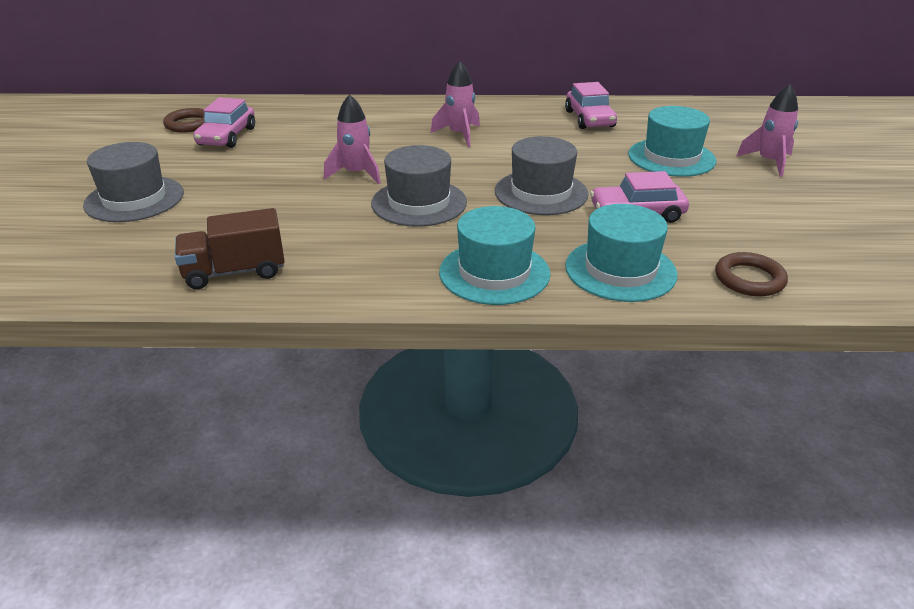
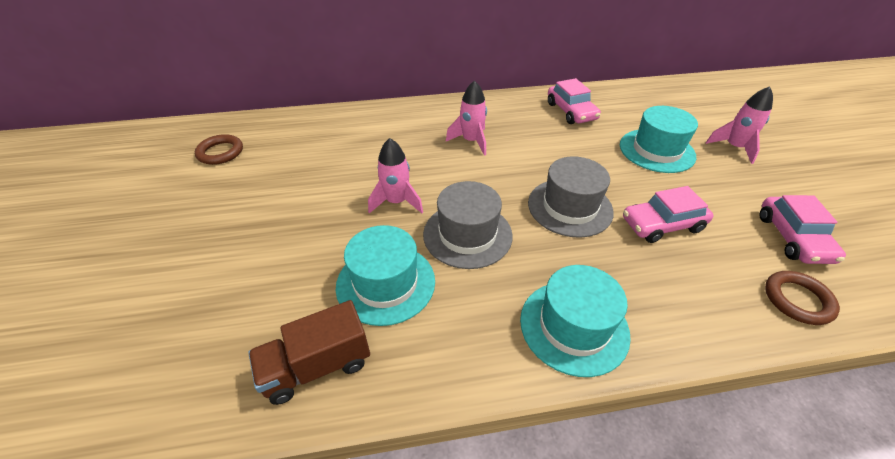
camera: 10 degrees left, 10 degrees up
grey hat [83,142,184,222] -> none
pink car [193,97,255,148] -> pink car moved to [759,195,846,264]
turquoise hat [565,204,678,302] -> turquoise hat moved to [336,225,435,326]

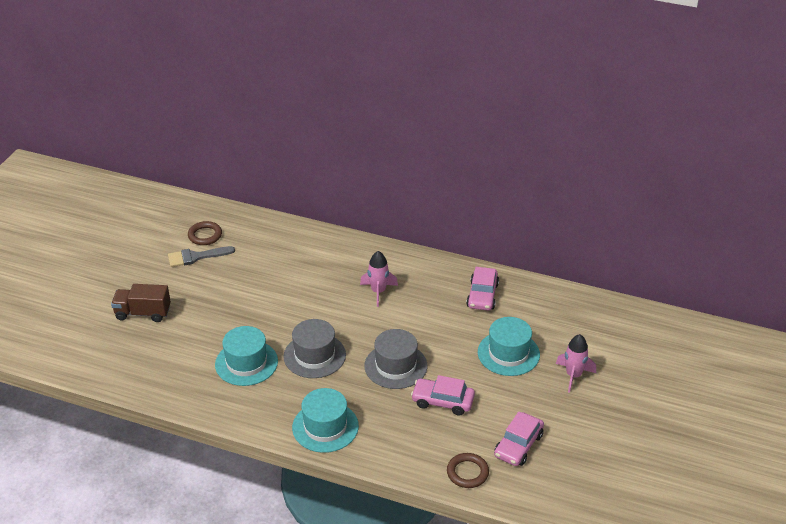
camera: 30 degrees right, 5 degrees down
brown truck [248,300,370,405] -> brown truck moved to [111,284,171,322]
pink rocket [368,138,423,213] -> none
none -> grey brush [168,246,235,267]

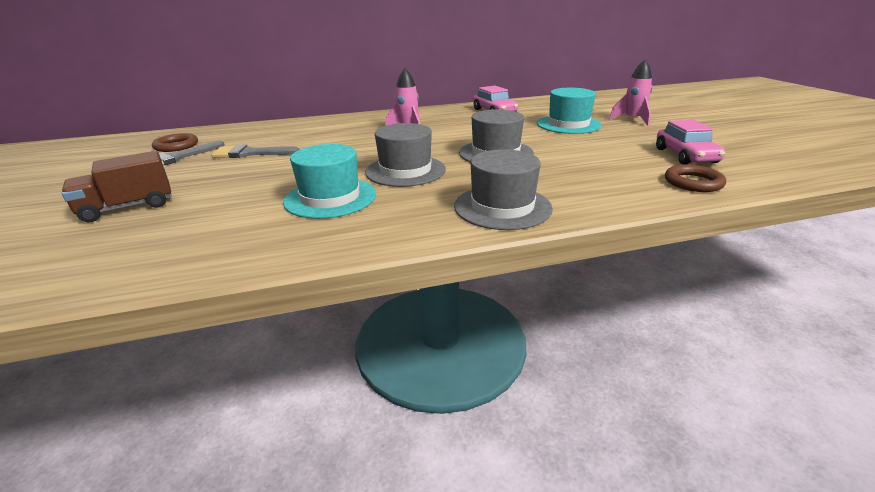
camera: 35 degrees left, 10 degrees down
turquoise hat [292,388,359,453] -> grey hat [454,149,553,230]
pink car [411,375,475,416] -> none
none -> grey brush [211,145,299,158]

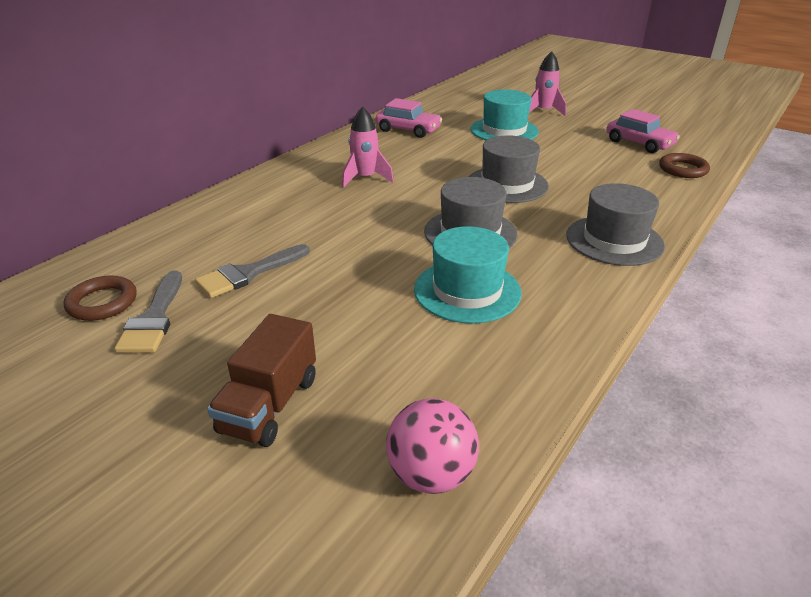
camera: 40 degrees left, 5 degrees up
none -> pink ball [386,398,479,494]

